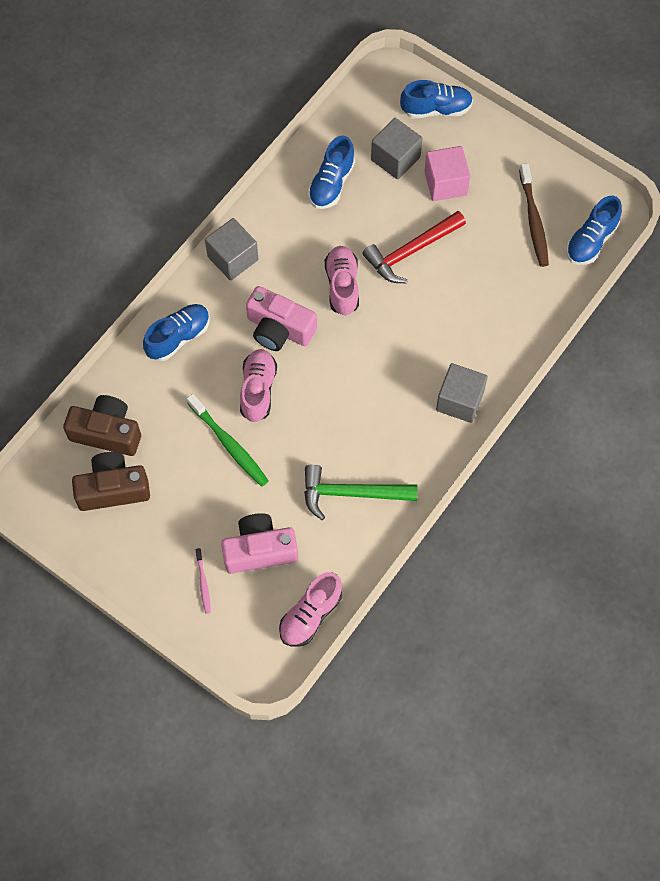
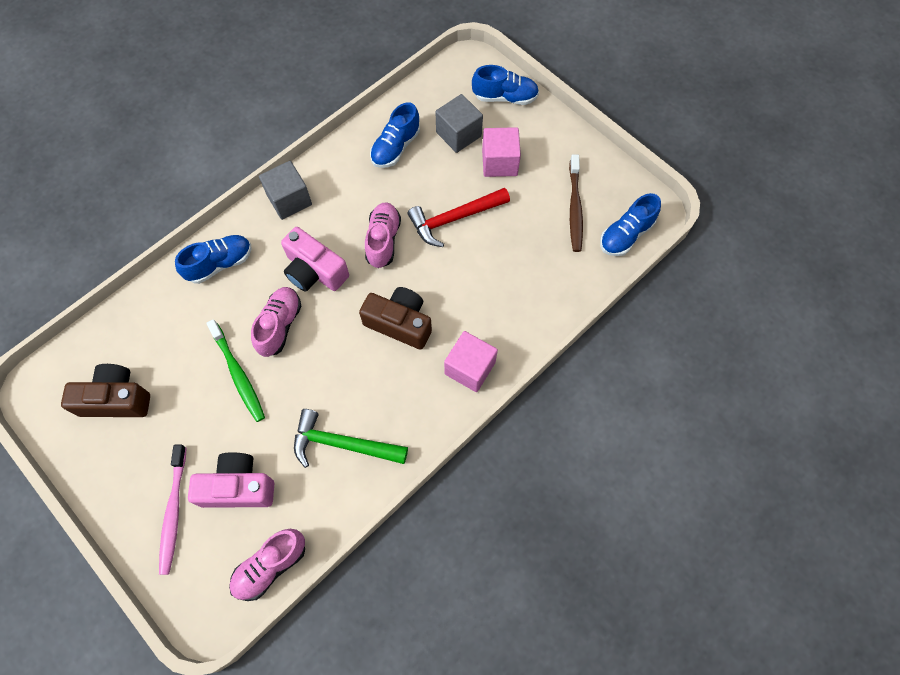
camera: 10 degrees right, 0 degrees up
brown camera [63,395,141,456] -> brown camera moved to [359,287,432,350]
pink toothbrush [196,548,211,614] -> pink toothbrush [159,445,186,575], size x1.85
grey cube [436,363,488,423] -> pink cube [444,331,498,392]

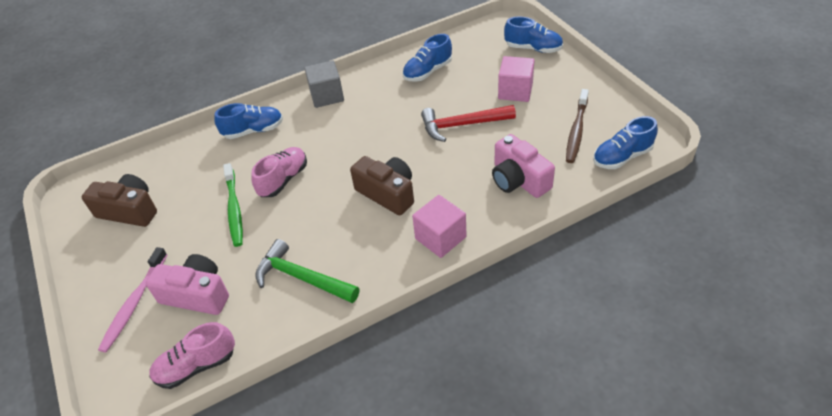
camera: 20 degrees right, 20 degrees down
pink camera [281,227,349,292] -> pink camera moved to [492,134,555,198]
pink shoe [365,202,401,268] -> none
grey cube [436,94,483,153] -> none

